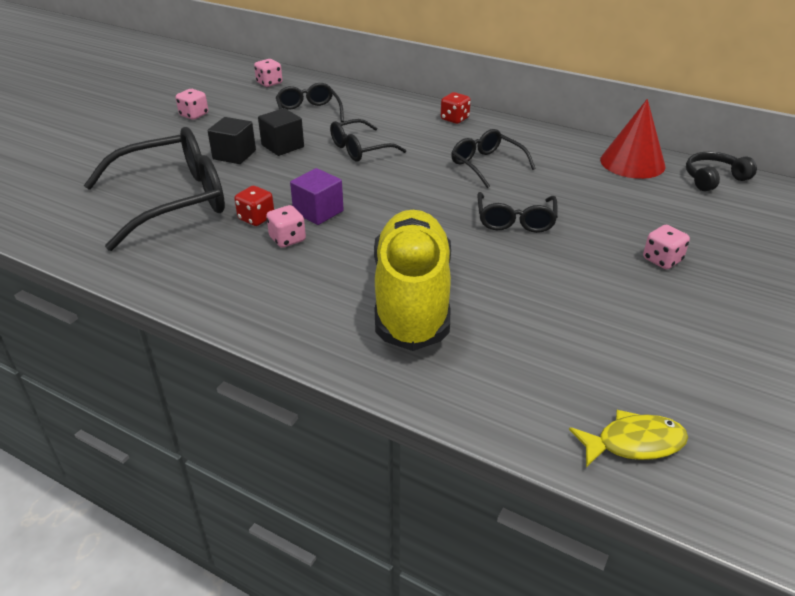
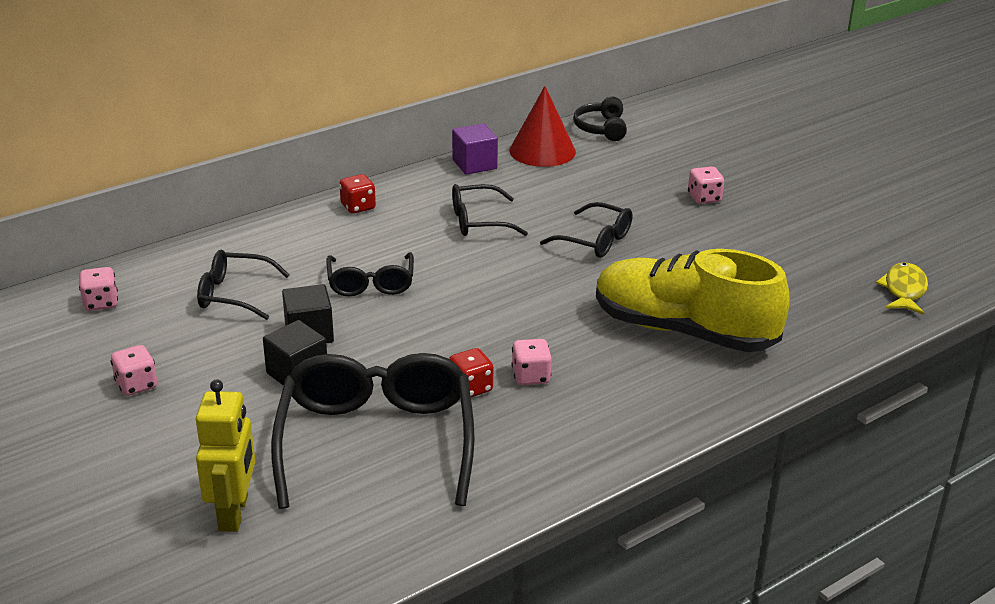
camera: 65 degrees left, 5 degrees down
purple cube [290,168,344,225] -> purple cube moved to [452,123,498,175]
none -> yellow robot [196,379,255,532]

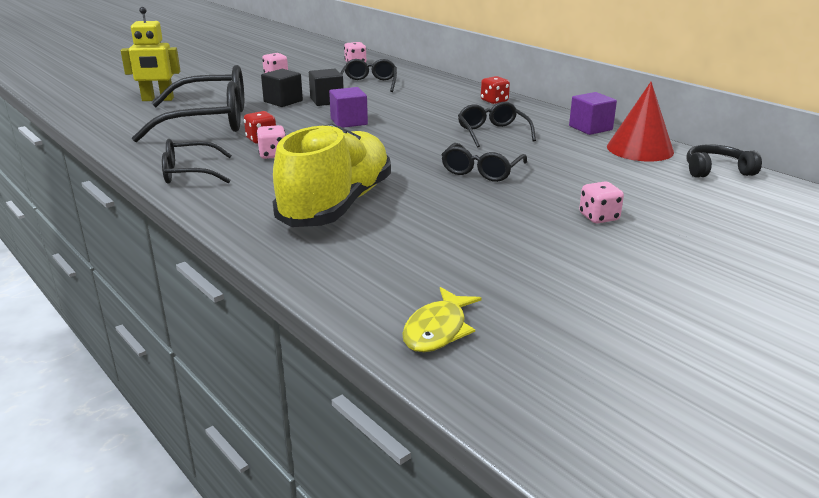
camera: 85 degrees right, 5 degrees down
black glasses [326,252,414,296] -> black glasses moved to [162,139,232,184]
yellow fish [876,263,928,315] -> yellow fish turned 105 degrees clockwise [402,287,482,352]
none -> purple cube [329,87,368,128]

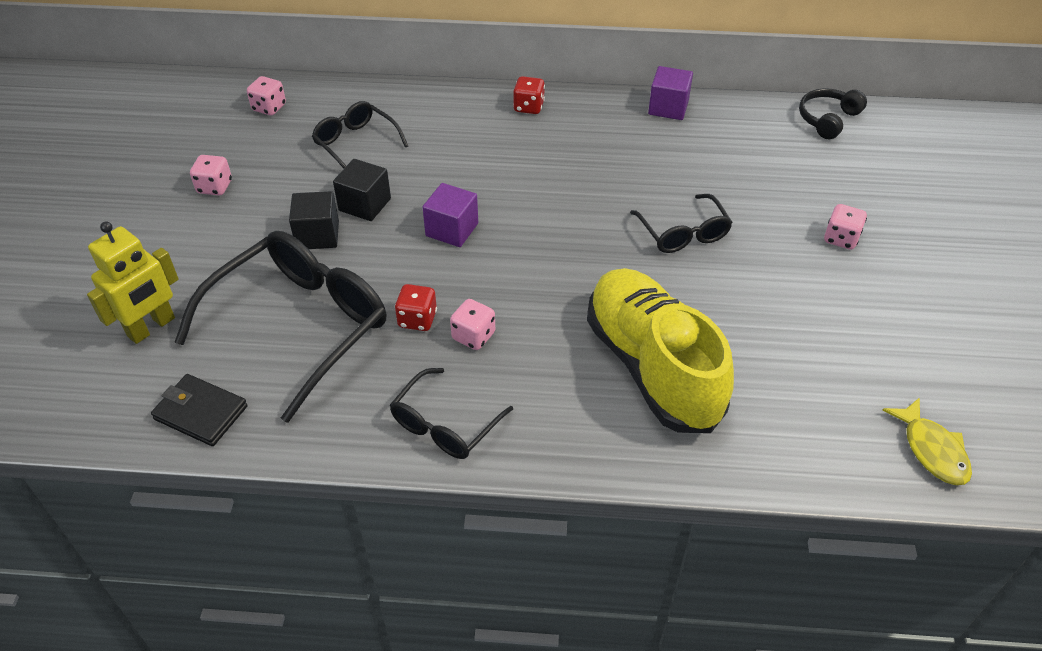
camera: 45 degrees left, 20 degrees up
black glasses [458,102,536,148] -> none
red cone [607,82,674,162] -> none
none -> black wallet [151,374,247,446]

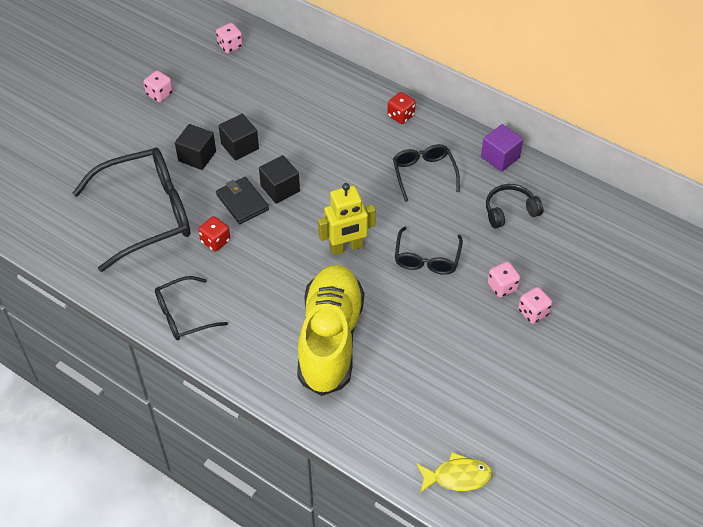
camera: 30 degrees right, 5 degrees up
yellow robot [87,221,179,344] -> yellow robot moved to [318,183,376,255]
black wallet [151,374,247,446] -> black wallet moved to [216,177,269,224]
black glasses [312,101,408,169] -> black glasses moved to [393,144,460,202]
purple cube [422,183,478,247] -> black cube [259,155,300,204]
pink dice [450,299,495,350] -> pink dice moved to [488,262,520,297]
black headphones [799,89,867,139] -> black headphones moved to [486,184,543,228]
yellow fish [883,397,972,485] -> yellow fish turned 105 degrees counterclockwise [417,452,493,493]

